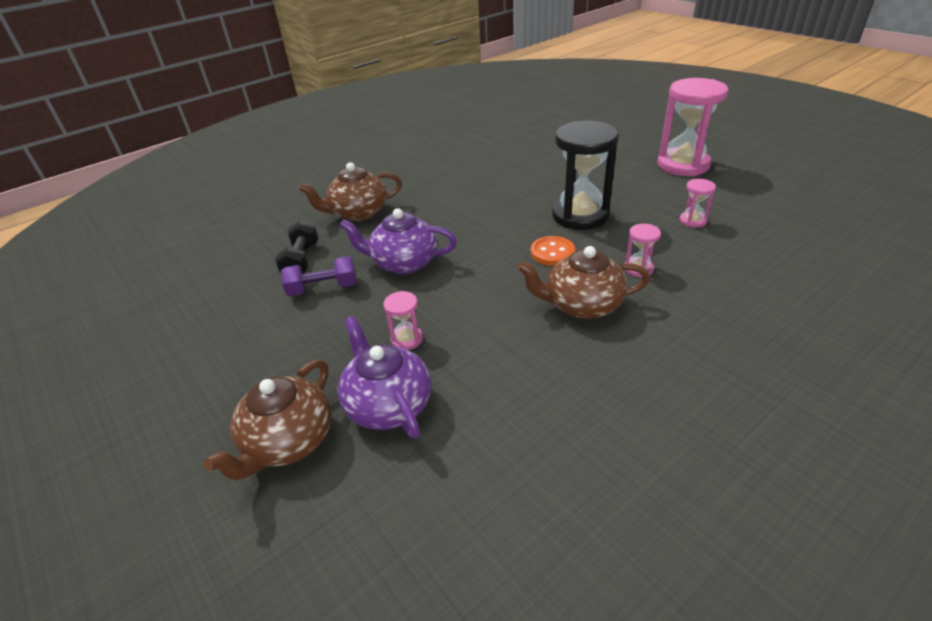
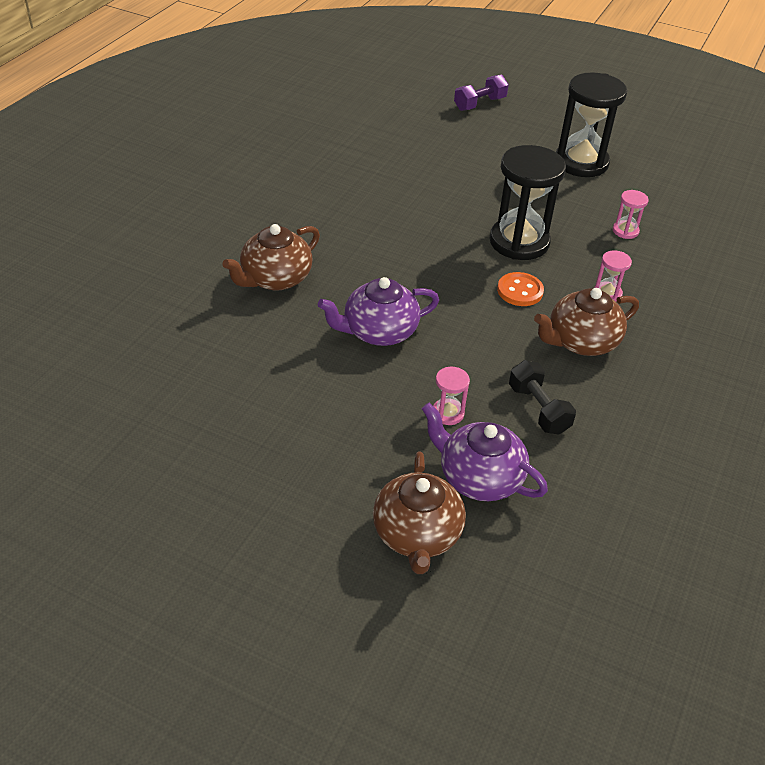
camera: 30 degrees left, 5 degrees up
black dumbbell [275,220,318,273] -> black dumbbell moved to [509,360,576,435]
purple dumbbell [281,256,357,297] -> purple dumbbell moved to [454,74,509,111]
pink hourglass [657,78,728,176] -> black hourglass [556,72,627,177]

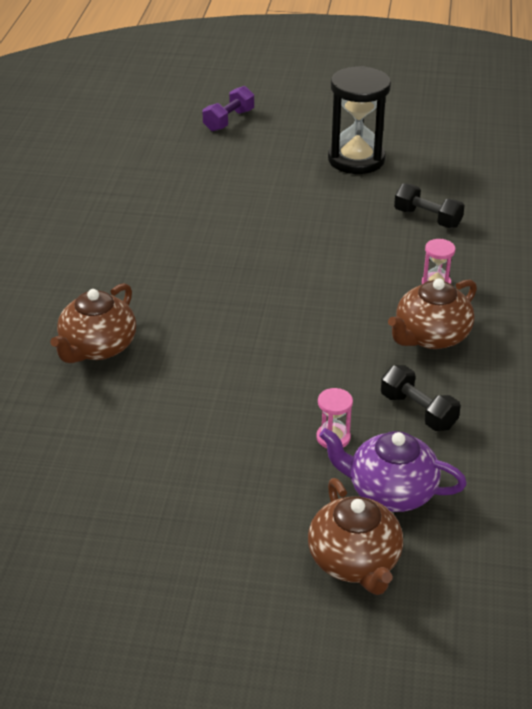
camera: 15 degrees left, 5 degrees down
purple teapot [318,277,439,346] -> none
black hourglass [489,145,566,260] -> none
orange button [497,272,544,306] -> none
pink hourglass [613,190,649,239] -> black dumbbell [394,183,465,228]

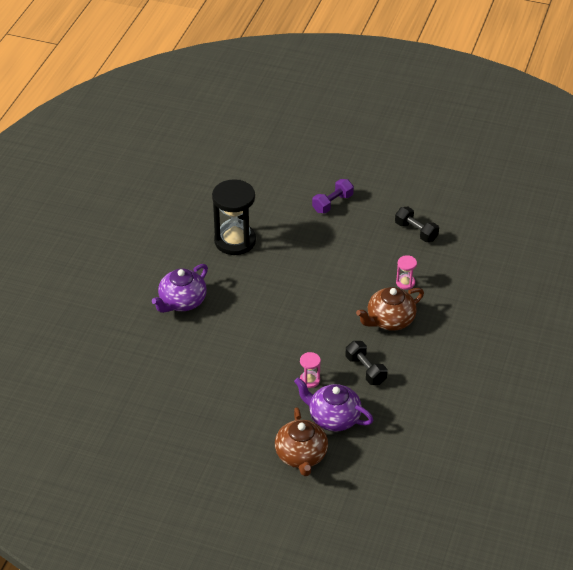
camera: 10 degrees right, 5 degrees up
brown teapot [51,283,136,363] -> purple teapot [152,264,208,313]
purple dumbbell [202,86,254,131] -> purple dumbbell moved to [312,179,354,213]
black hourglass [328,66,391,174] -> black hourglass moved to [212,179,256,255]

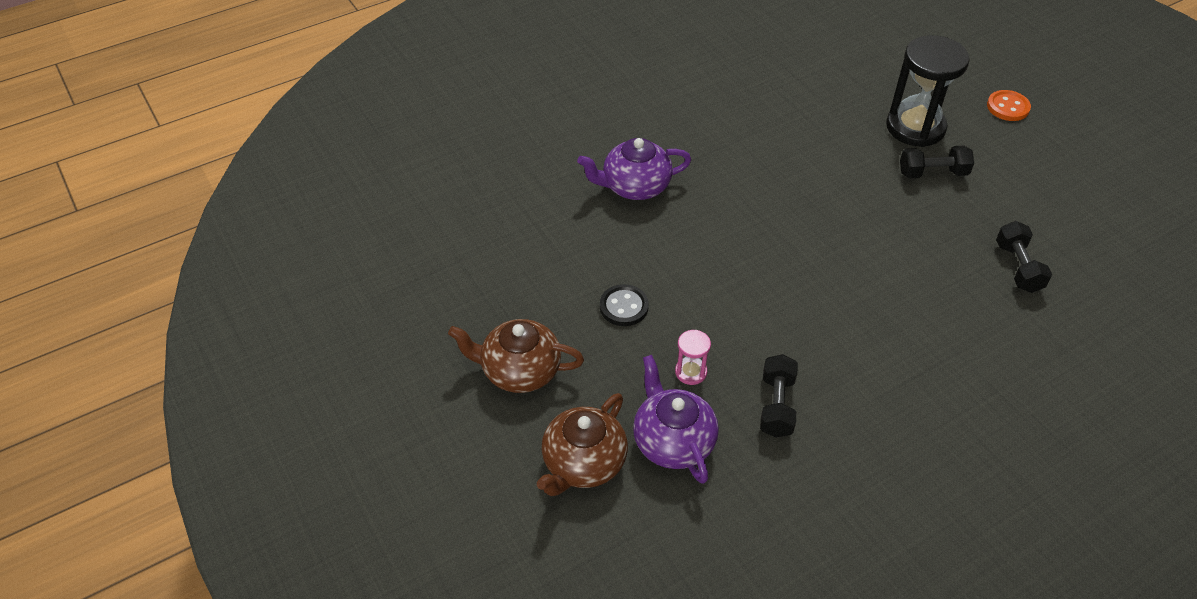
camera: 40 degrees right, 5 degrees up
black hourglass [212,179,256,255] -> black hourglass moved to [886,35,970,147]
purple dumbbell [312,179,354,213] -> black dumbbell [900,146,974,178]
brown teapot [356,287,424,331] -> brown teapot moved to [448,319,584,393]
pink hourglass [396,255,417,290] -> none
none -> black button [600,284,649,326]
none -> orange button [987,90,1031,121]

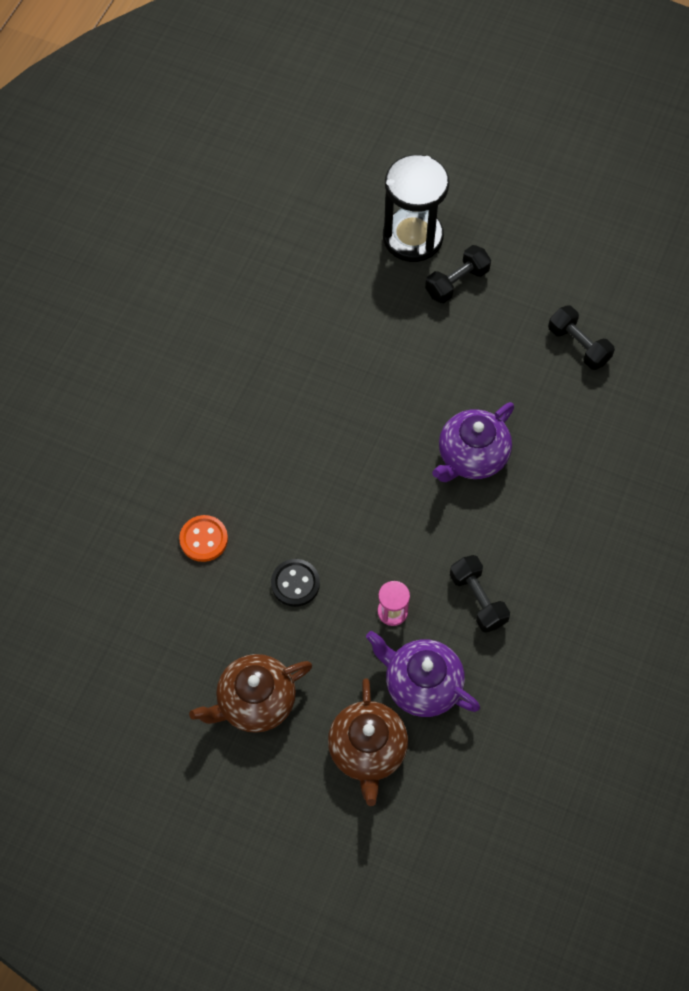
camera: 35 degrees left, 15 degrees up
purple teapot [577,138,691,200] -> purple teapot moved to [432,402,514,482]
orange button [987,90,1031,121] -> orange button moved to [179,515,228,562]

